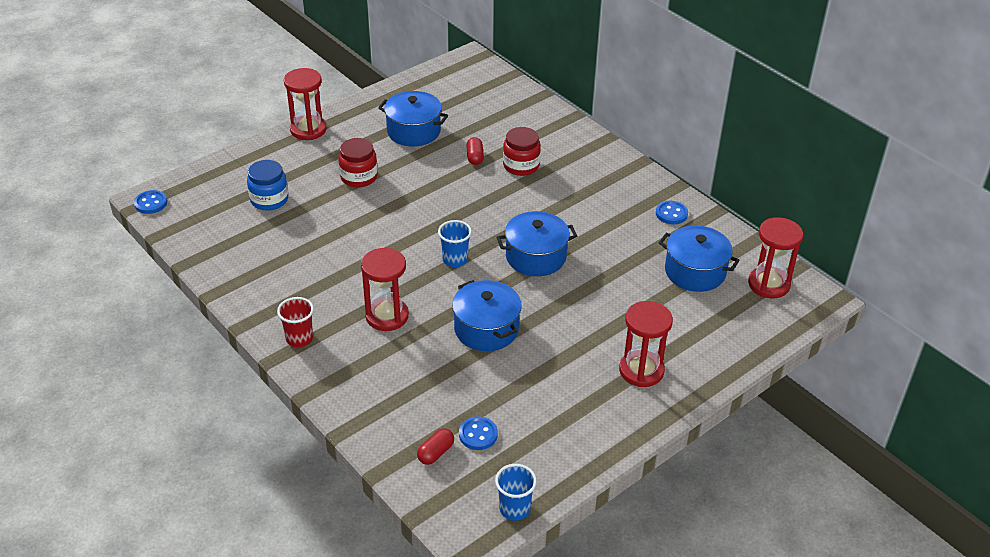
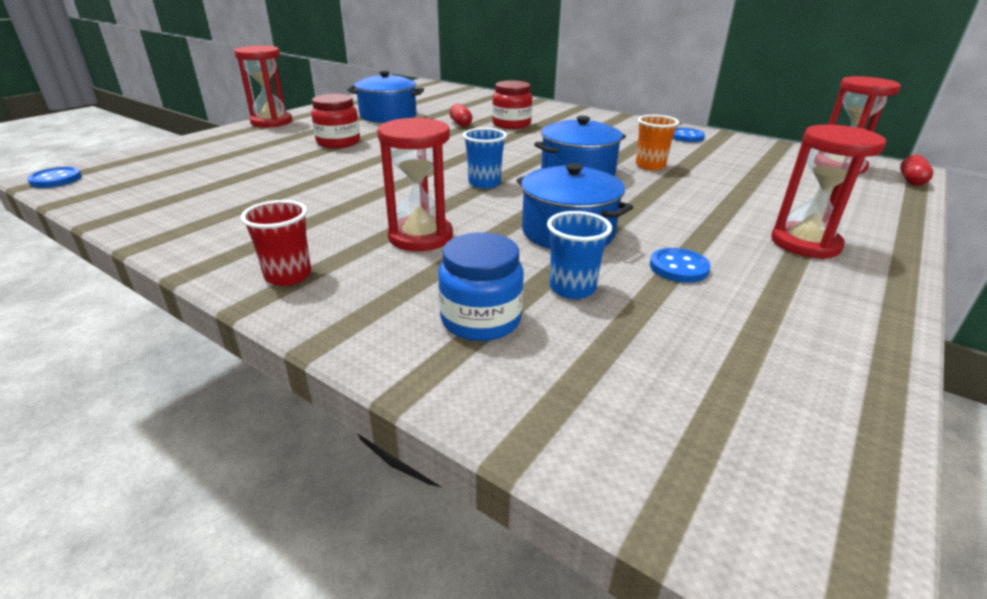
camera: 15 degrees left, 10 degrees down
blue jar [247,160,288,211] -> blue jar moved to [438,232,524,341]
red capsule [417,428,454,465] -> red capsule moved to [900,155,933,186]
blue button [459,417,498,450] -> blue button moved to [650,248,711,283]
blue cup [495,464,537,521] -> blue cup moved to [547,211,612,299]
blue pot [659,226,740,292] -> none
none -> orange cup [636,115,679,170]

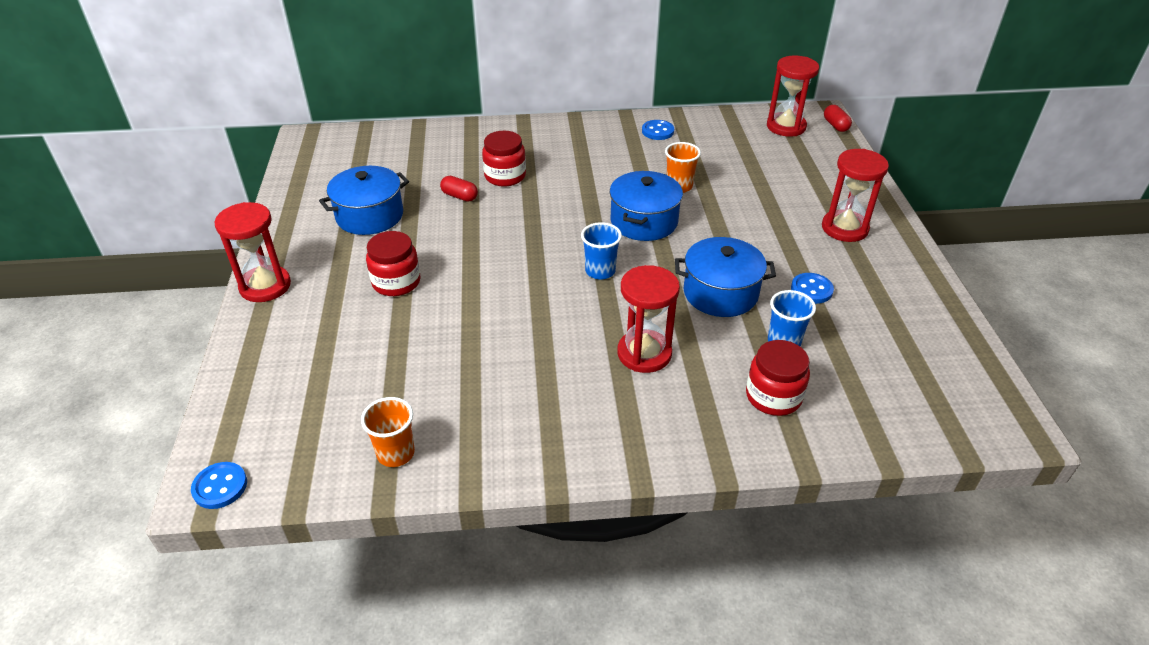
camera: 40 degrees left, 10 degrees up
red cup [241,200,311,286] -> none
blue jar [438,232,524,341] -> red jar [746,340,810,416]
none -> orange cup [361,397,415,467]

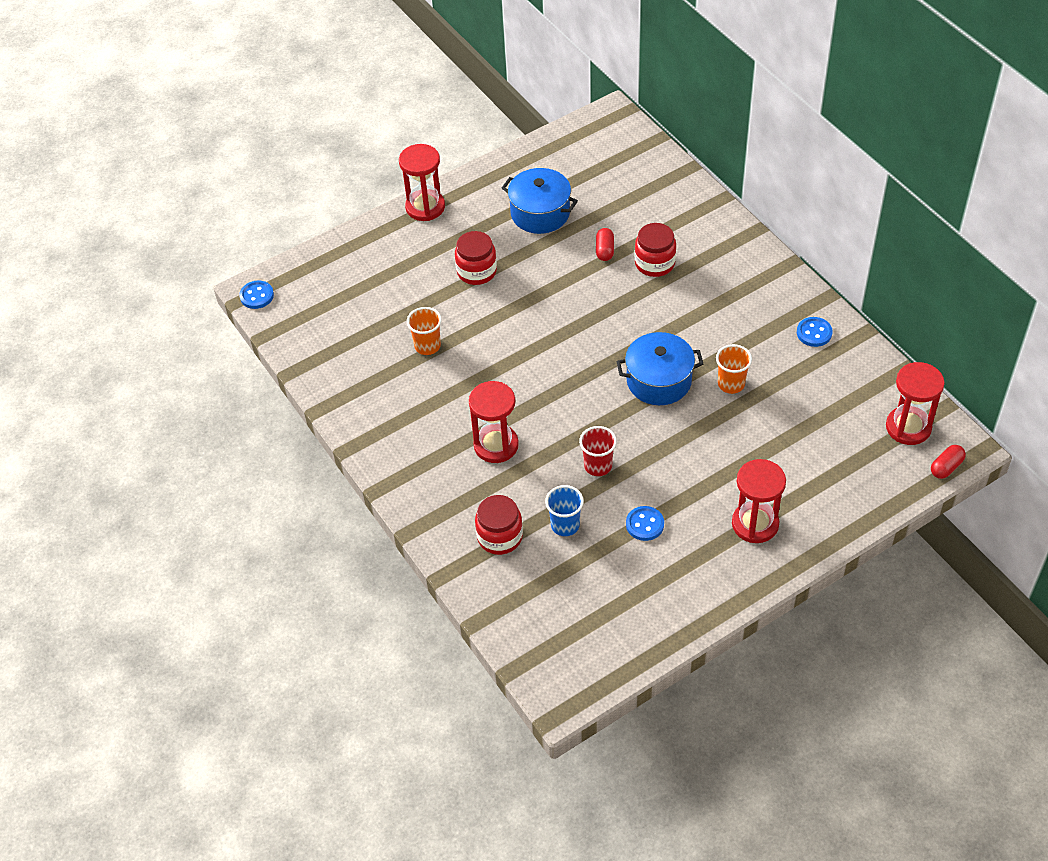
camera: 65 degrees right, 10 degrees up
orange cup [361,397,415,467] -> orange cup moved to [407,307,442,355]
blue cup [581,222,622,280] -> none
blue pot [675,237,776,317] -> red cup [579,426,617,476]

